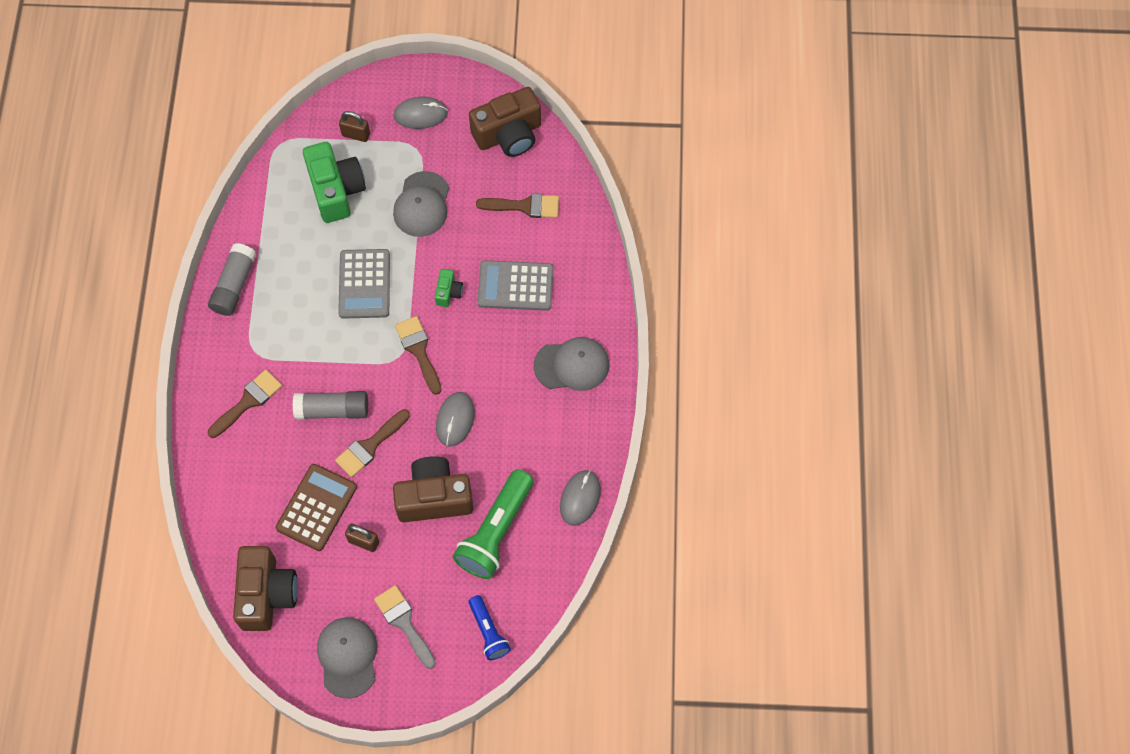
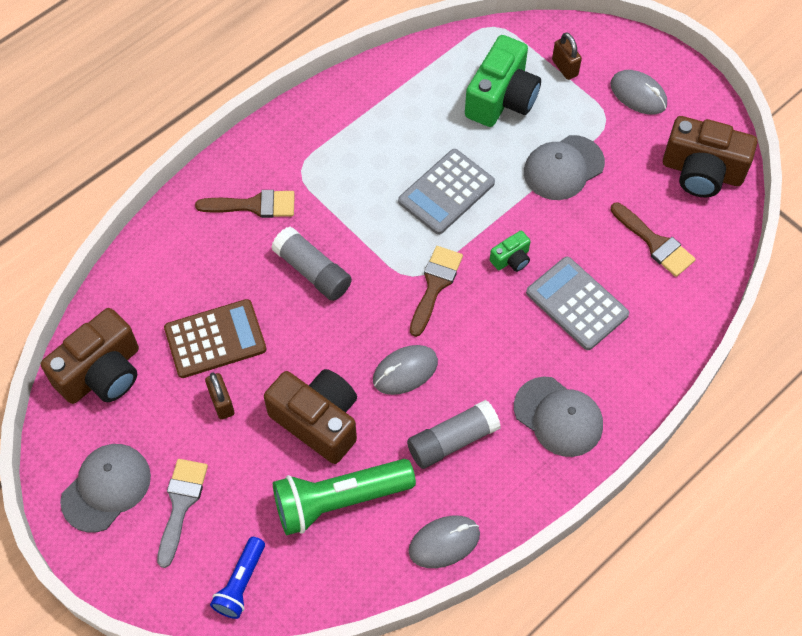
camera: 45 degrees right, 5 degrees down
grey glue stick [208,243,257,316] -> grey glue stick moved to [407,400,501,469]
brown brush [335,409,410,477] -> none

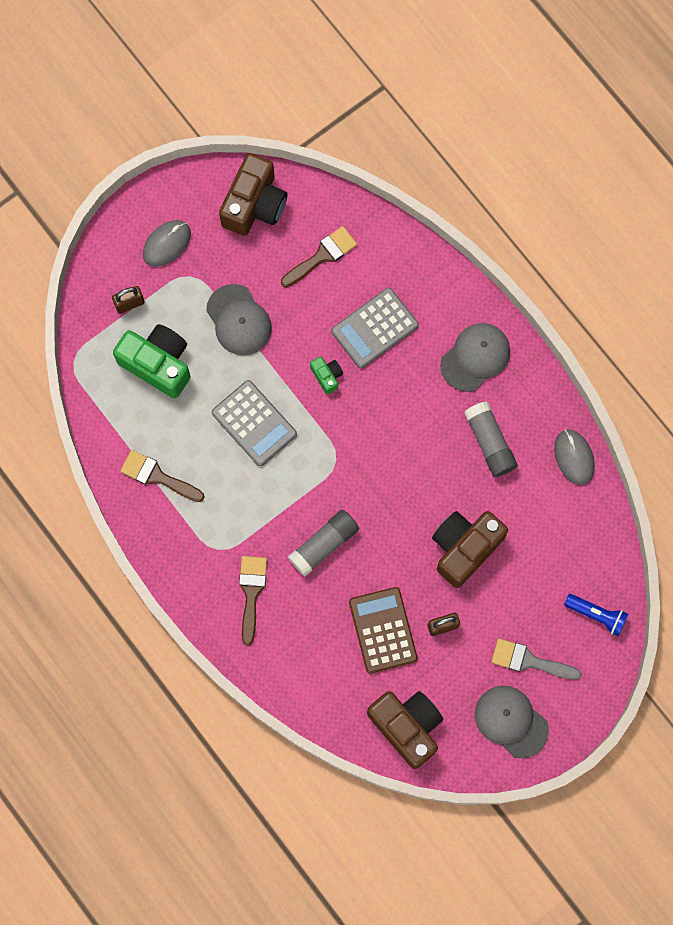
camera: 85 degrees left, 15 degrees up
green flashlight [273,459,416,535] -> none
grey mouse [373,345,438,395] -> none
brown brush [410,246,463,337] -> brown brush moved to [120,450,205,502]

